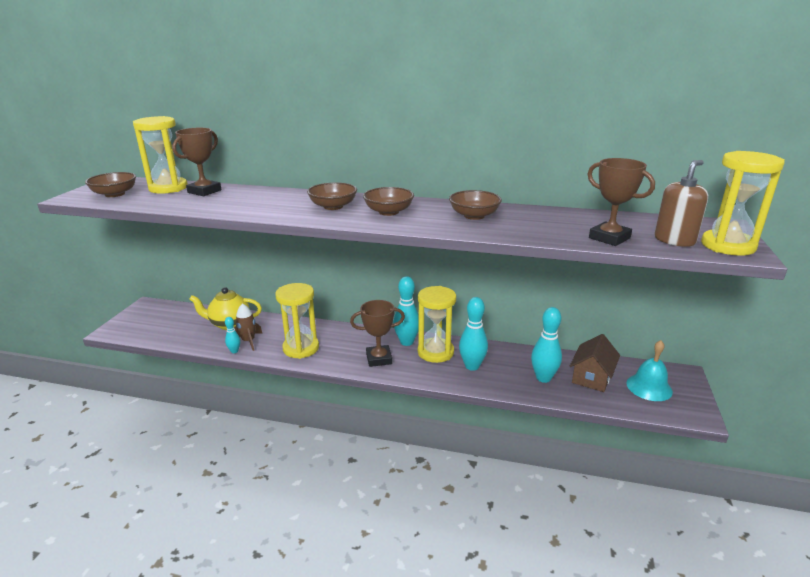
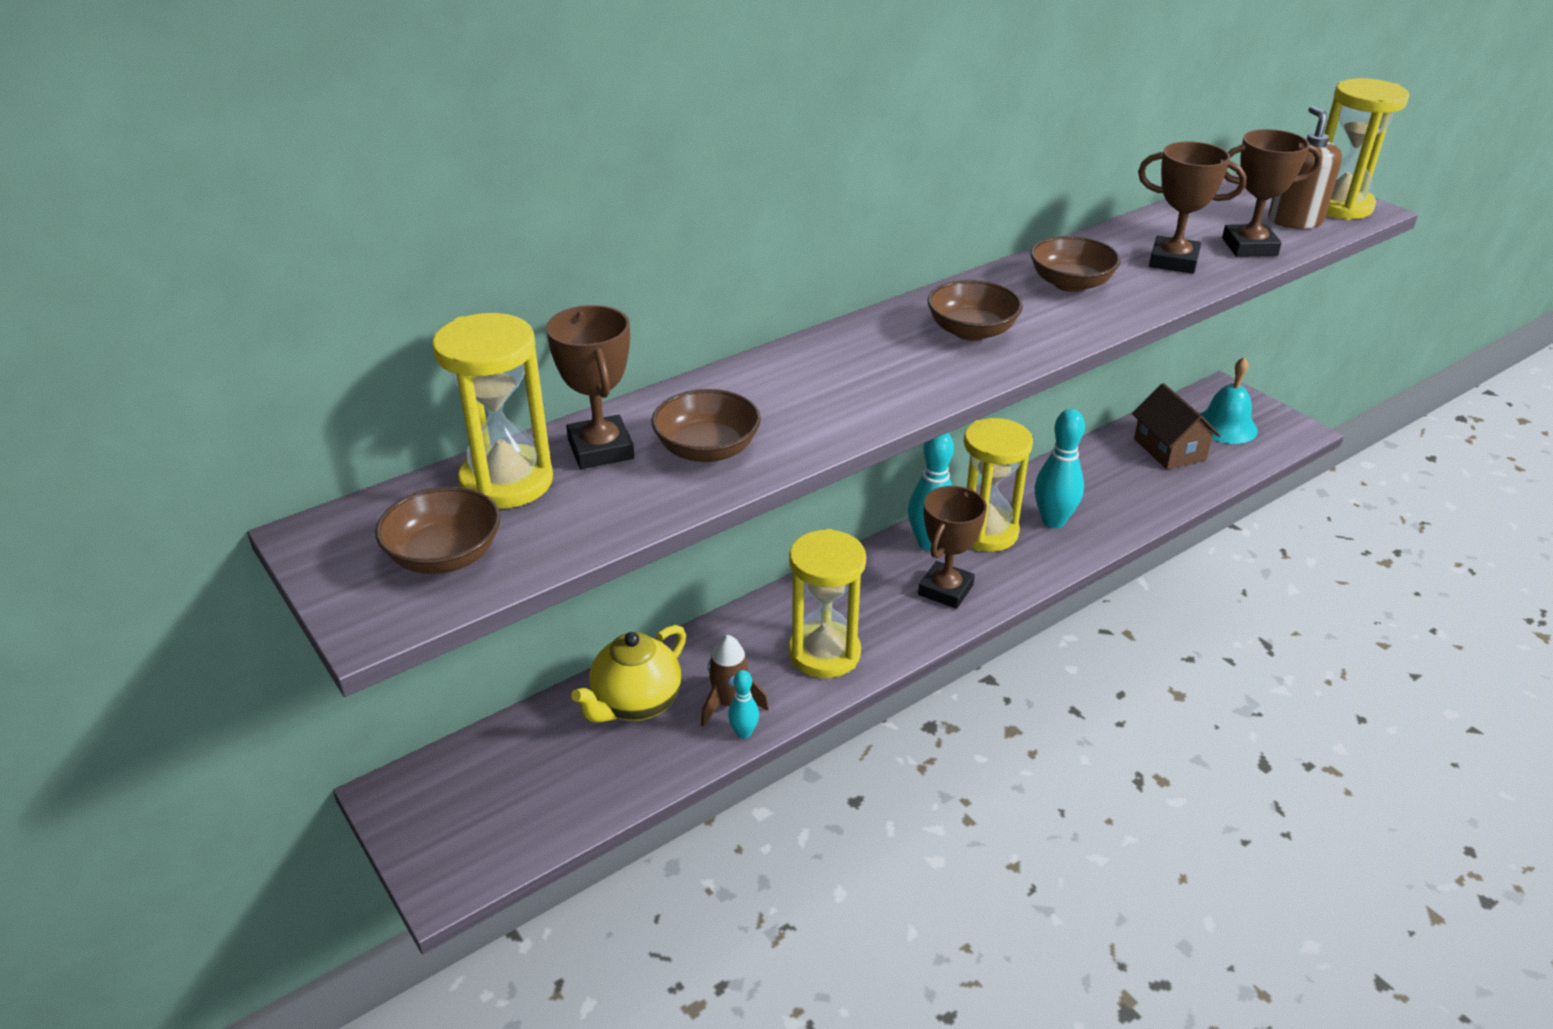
camera: 50 degrees left, 10 degrees up
brown bowl [307,182,357,210] -> brown bowl moved to [651,389,761,462]
turquoise bowling pin [531,307,562,383] -> none
none -> brown trophy [1138,142,1247,274]

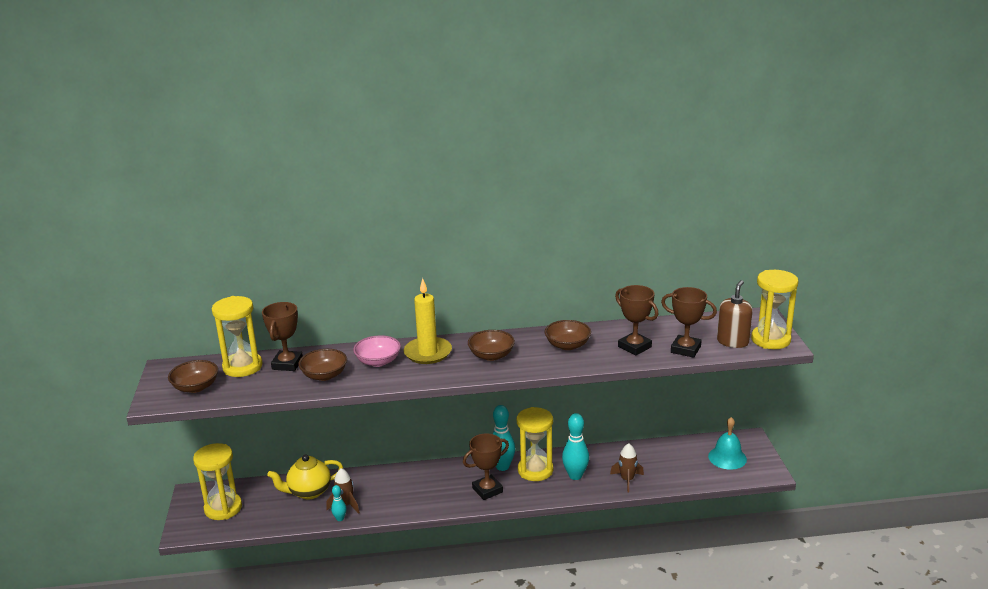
camera: 30 degrees right, 10 degrees down
yellow hourglass [788,529,866,678] -> yellow hourglass moved to [193,443,242,520]
brown house [1132,383,1221,469] -> none
none -> pink bowl [353,335,401,367]
none -> yellow candle [404,278,452,364]
none -> brown rocket [610,443,644,492]

